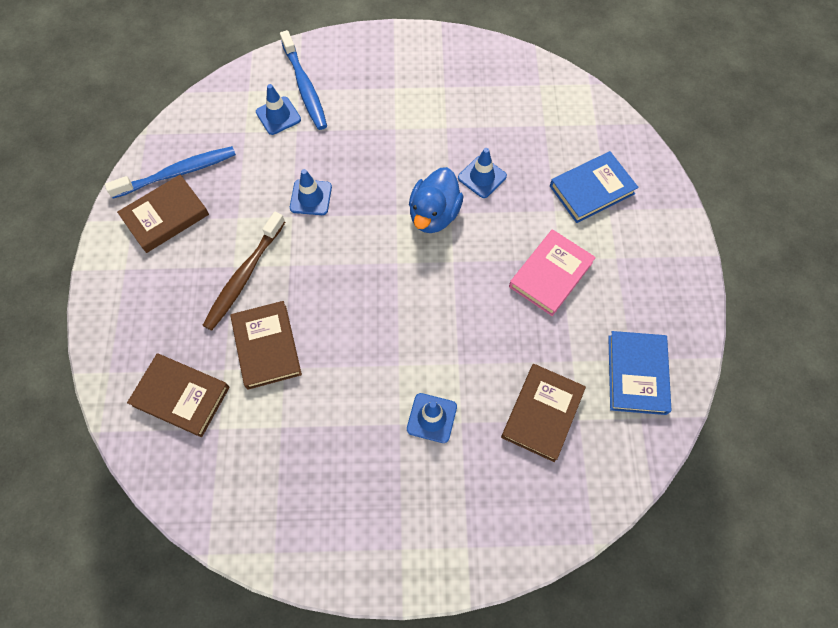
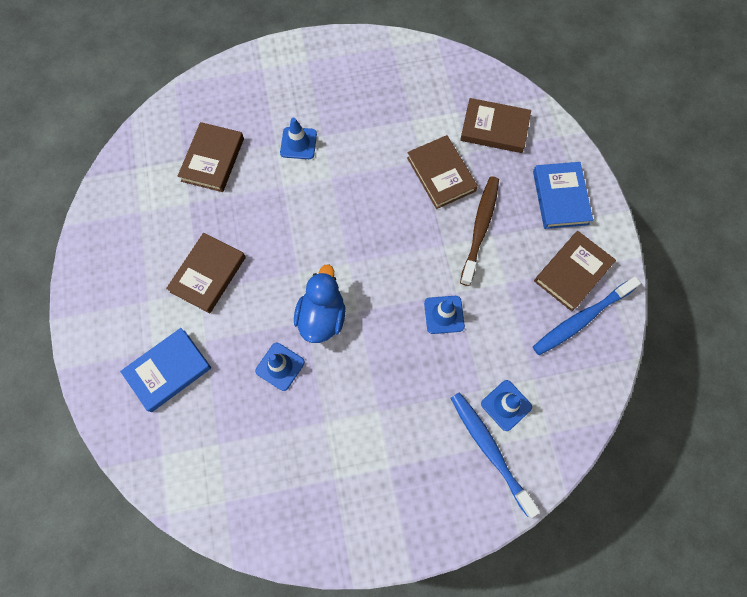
camera: 170 degrees right, 5 degrees up
pink book [509,229,596,316] -> brown book [166,233,246,313]
blue book [608,331,672,415] -> blue book moved to [533,162,593,229]

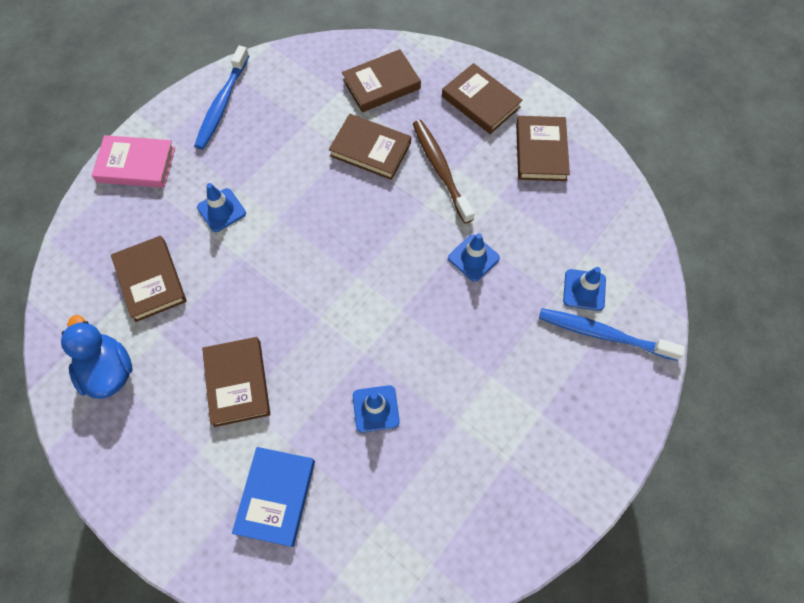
camera: 40 degrees left, 5 degrees down
blue duck [294,264,346,343] -> blue duck moved to [61,315,133,399]
blue book [533,162,593,229] -> brown book [442,63,523,134]
blue toothbrush [533,276,641,355] -> blue toothbrush moved to [194,46,249,149]
none -> pink book [91,135,175,188]

